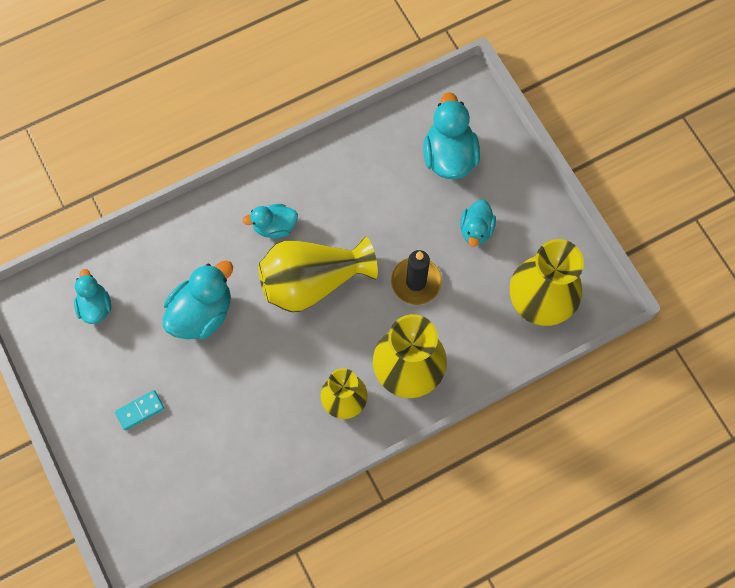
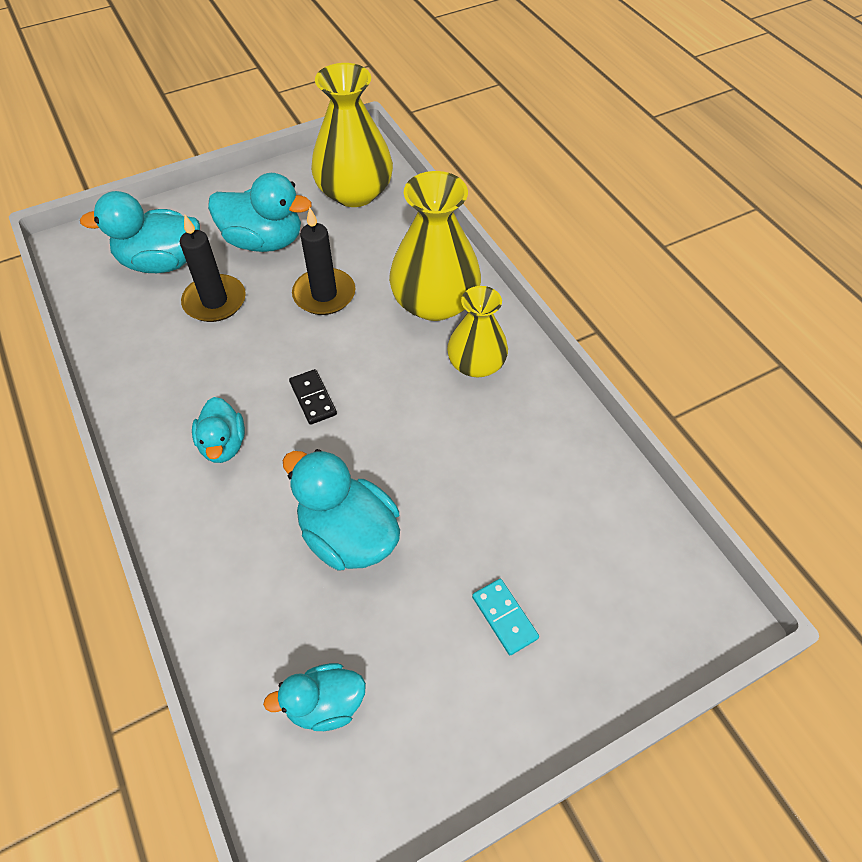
camera: 90 degrees left, 15 degrees down
yellow vase [258,237,378,312] -> black domino [289,369,337,425]
turquoise duck [460,199,496,247] -> turquoise duck [208,173,312,252], size x1.63
none -> black candle [180,215,246,322]

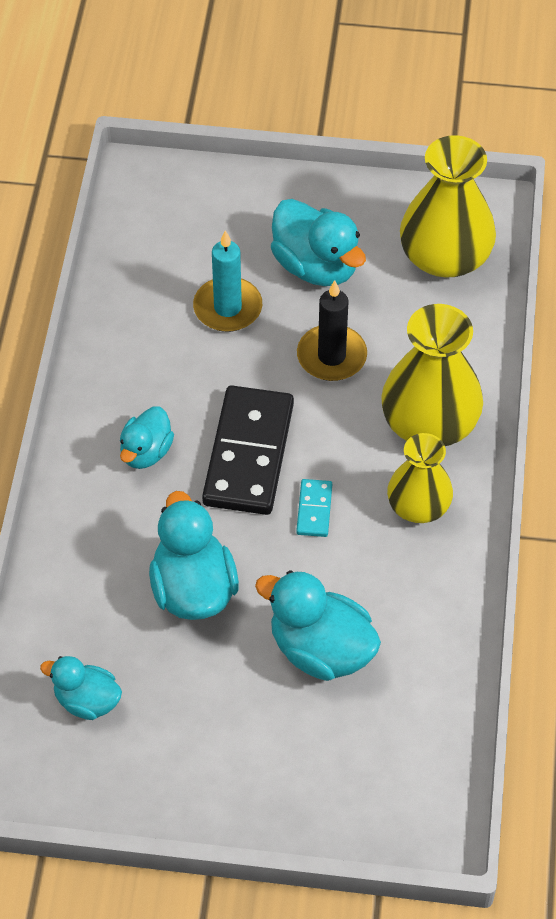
camera: 35 degrees right, 0 degrees up
turquoise duck [80,191,200,273] -> turquoise duck moved to [255,570,381,681]
black candle [180,215,246,322] -> turquoise candle [193,230,262,332]
black domino [289,369,337,425] -> black domino [202,385,294,515], size x2.25
turquoise domino [472,579,539,655] -> turquoise domino moved to [296,479,332,537]

